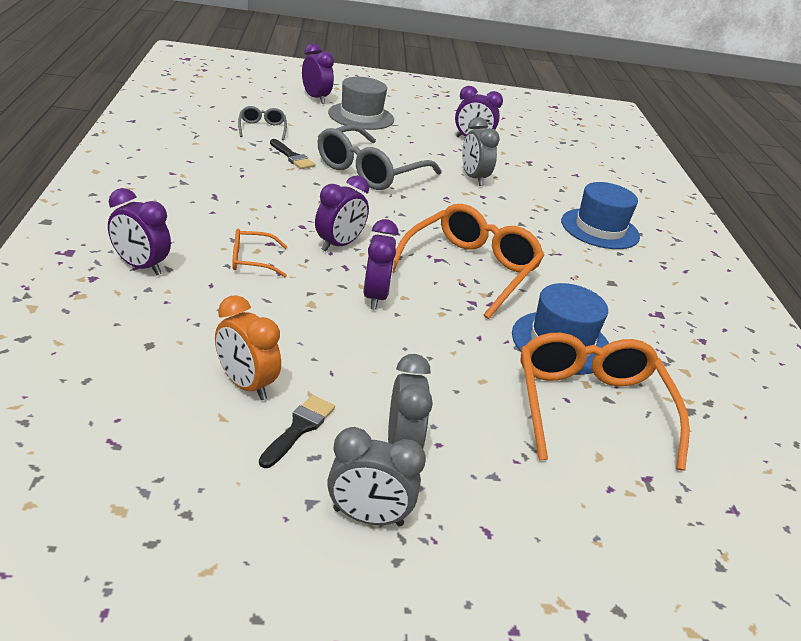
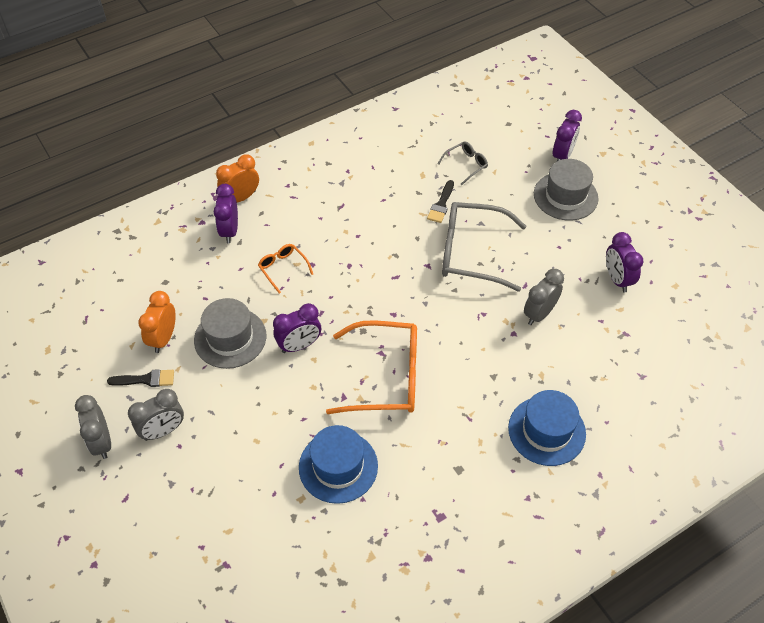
camera: 65 degrees right, 20 degrees up
purple clock [315,175,369,252] -> none
orange glasses [520,333,690,471] -> none
none -> grey hat [194,298,266,369]
none -> orange clock [216,154,259,202]

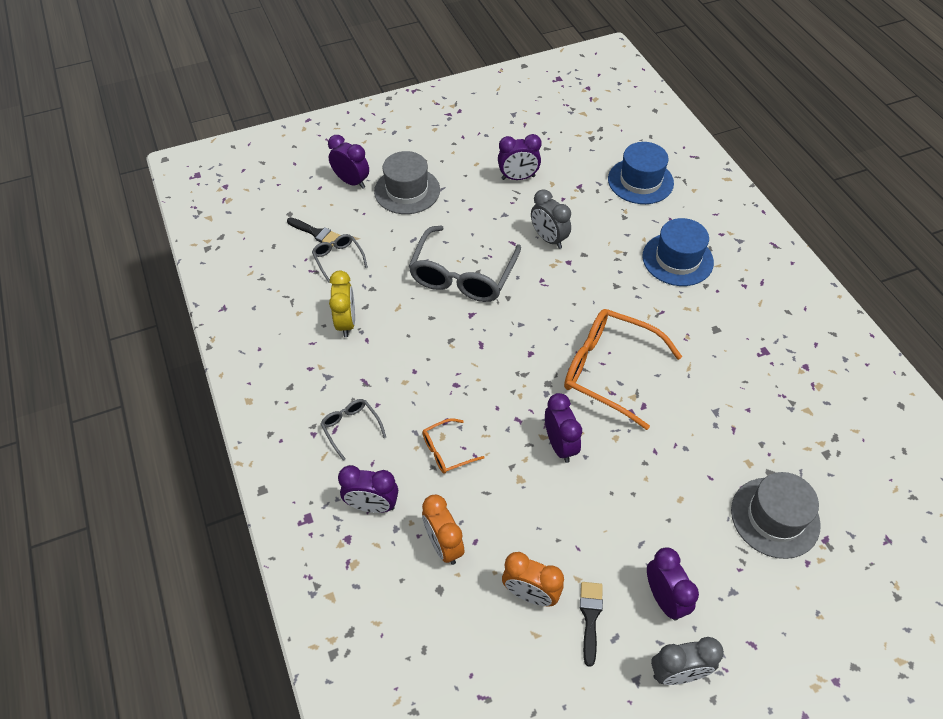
camera: 80 degrees left, 0 degrees up
grey clock [128,389,184,441] -> purple clock [647,548,699,621]
grey hat [194,298,266,369] -> grey hat moved to [731,472,821,559]
orange clock [216,154,259,202] -> orange clock moved to [422,495,464,565]
blue hat [299,425,378,504] -> blue hat moved to [608,142,674,204]
orange glasses [326,320,417,414] -> orange glasses turned 75 degrees counterclockwise [564,309,682,430]
black brush [427,180,454,223] -> black brush moved to [287,218,341,247]
none -> grey glasses [321,399,386,461]
none -> yellow clock [329,271,355,337]

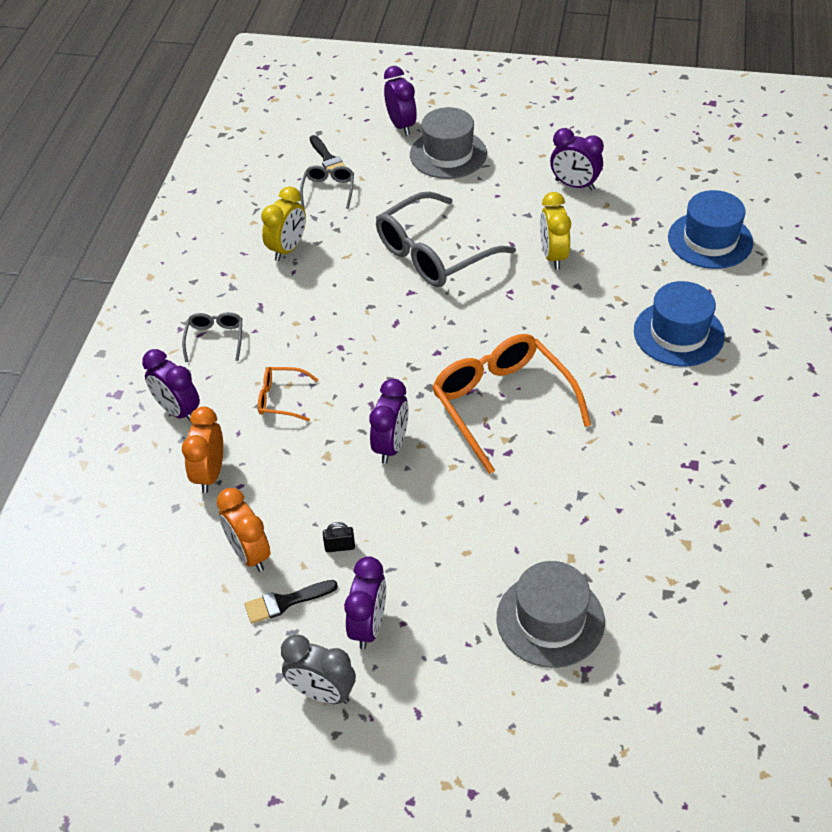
camera: 35 degrees right, 5 degrees down
grey clock [531,189,571,249] -> yellow clock [540,192,571,269]
black brush [580,582,603,667] -> black brush turned 150 degrees counterclockwise [245,580,338,624]
none -> black padlock [323,522,355,552]

